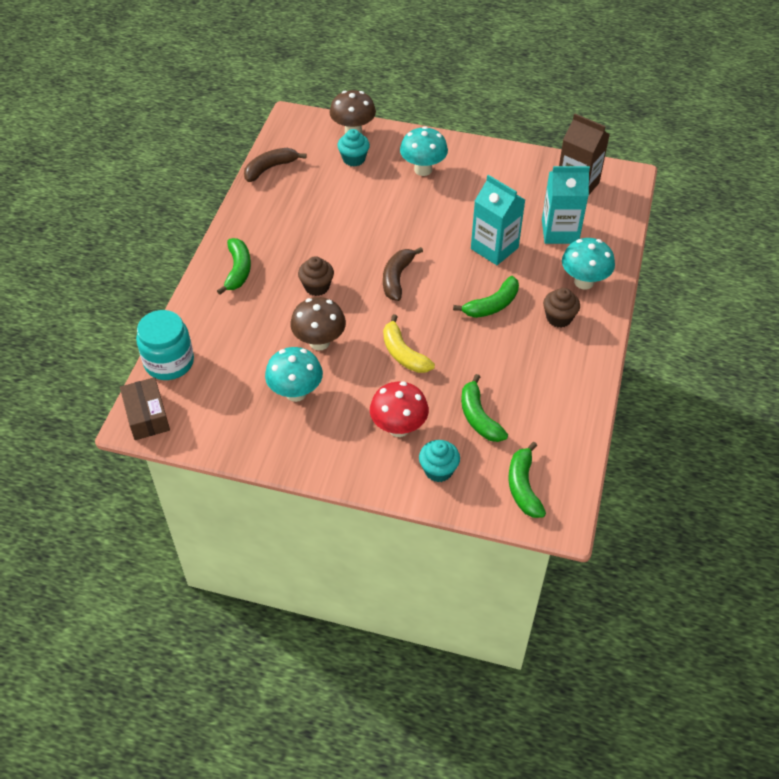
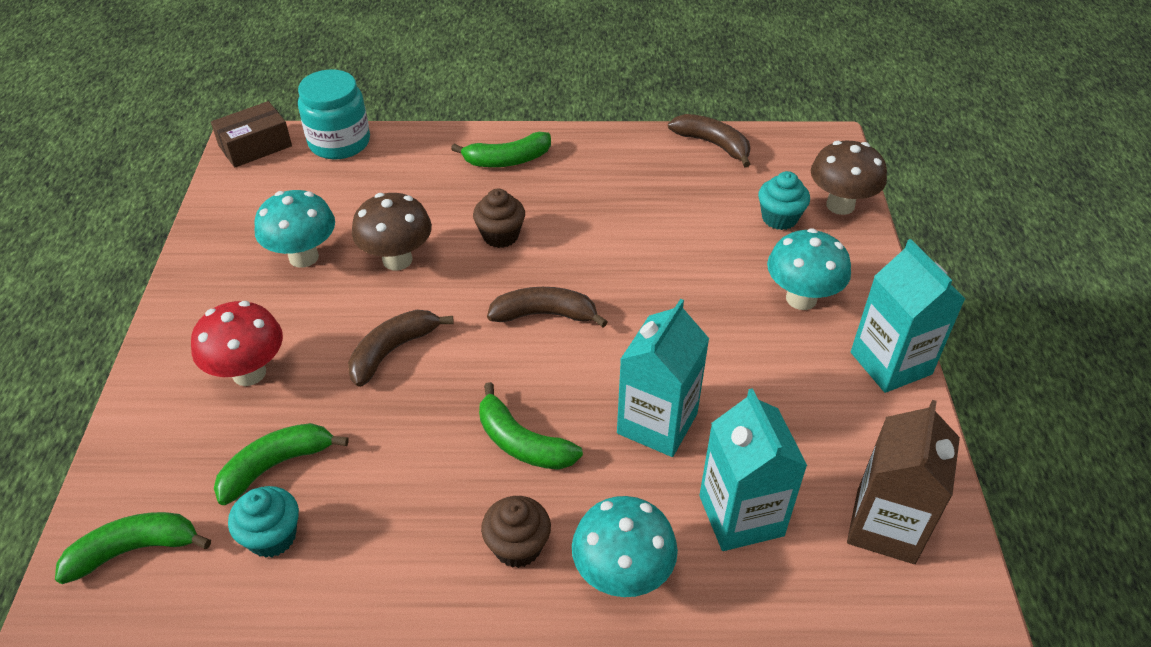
camera: 75 degrees right, 5 degrees down
yellow banana [383,314,435,373] -> brown banana [348,310,454,387]
turquoise cupcake [419,440,460,482] -> turquoise cupcake moved to [228,486,299,558]
none -> turquoise carton [851,239,965,393]

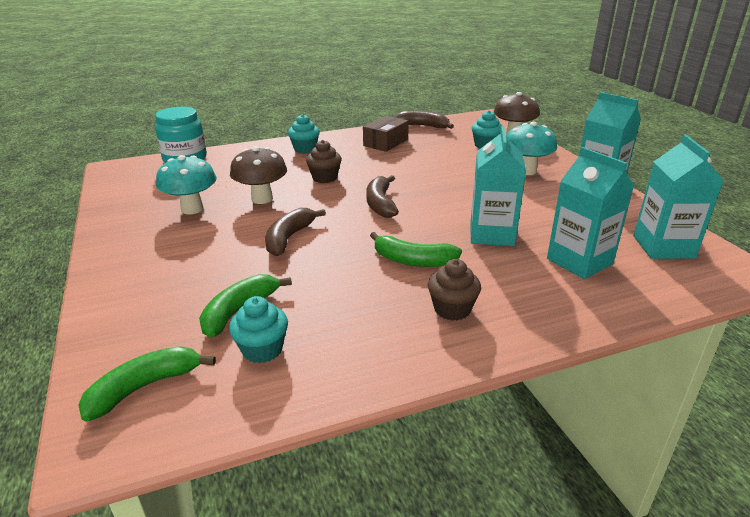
camera: 20 degrees left, 15 degrees down
red mushroom [191,301,283,386] -> none
brown box [211,101,292,168] -> brown box moved to [363,116,409,152]
green banana [451,132,551,167] -> turquoise cupcake [288,114,320,153]
brown banana [487,287,608,327] -> brown banana turned 75 degrees counterclockwise [366,175,399,218]
turquoise mushroom [572,496,678,597] -> none
brown carton [847,400,960,564] -> turquoise carton [634,135,724,259]

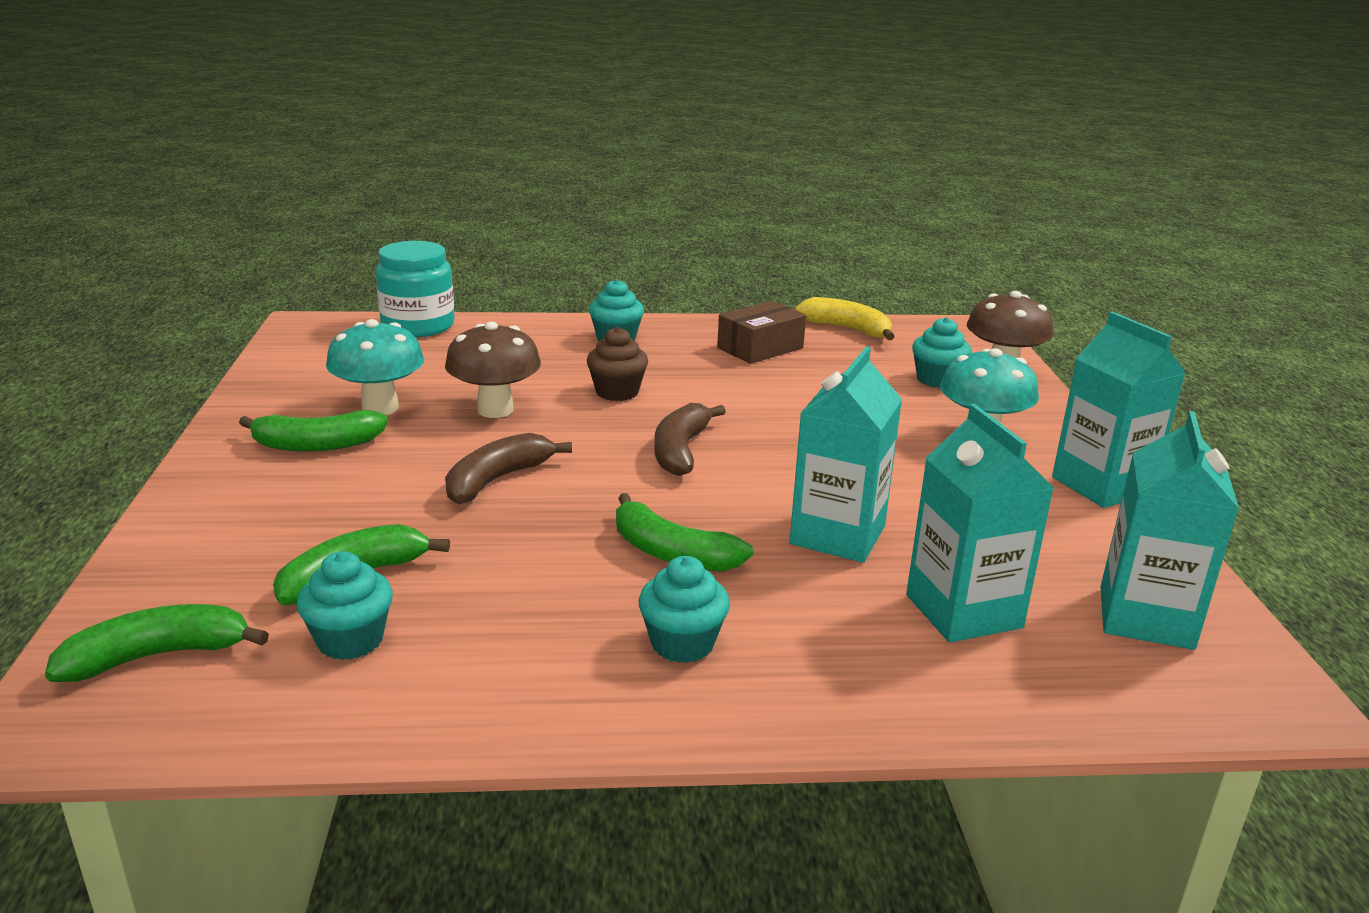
camera: 15 degrees right, 5 degrees down
brown banana [396,110,454,129] -> yellow banana [795,297,895,340]
brown cupcake [428,259,481,321] -> turquoise cupcake [639,556,730,663]
none -> green banana [239,410,388,452]

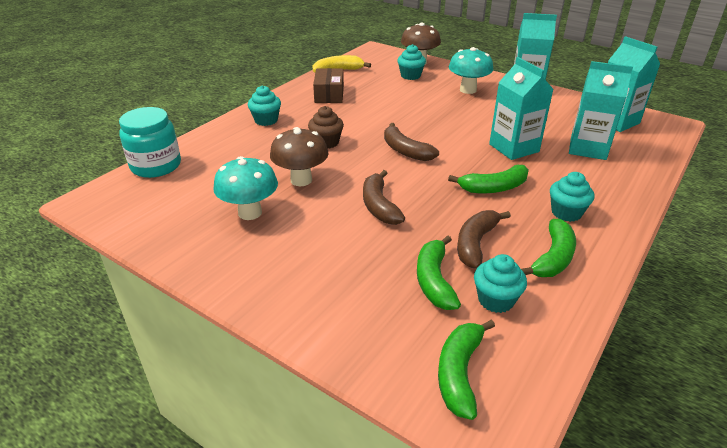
camera: 50 degrees left, 10 degrees up
green banana [239,410,388,452] -> green banana moved to [521,219,576,277]
none -> brown banana [457,210,511,268]

